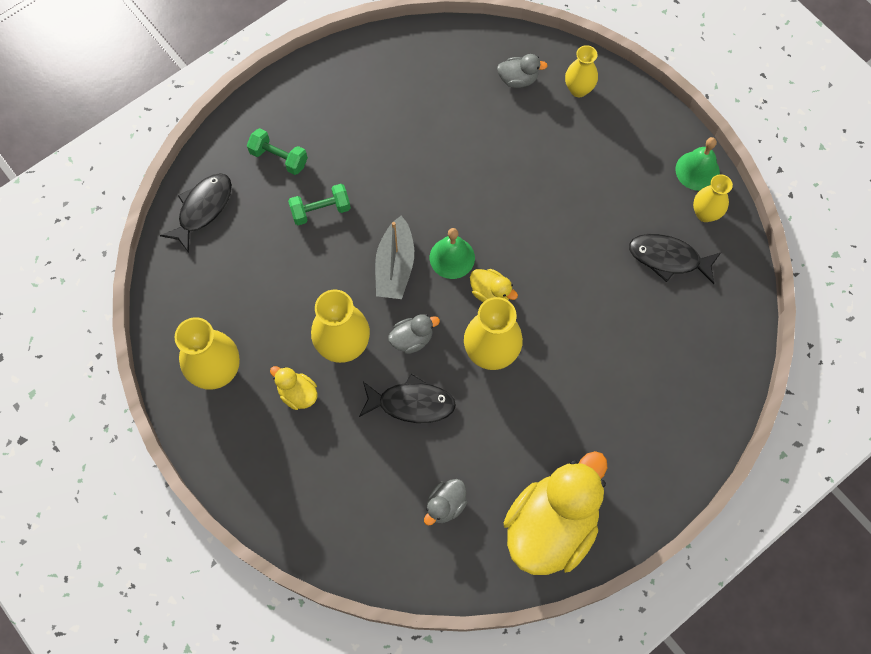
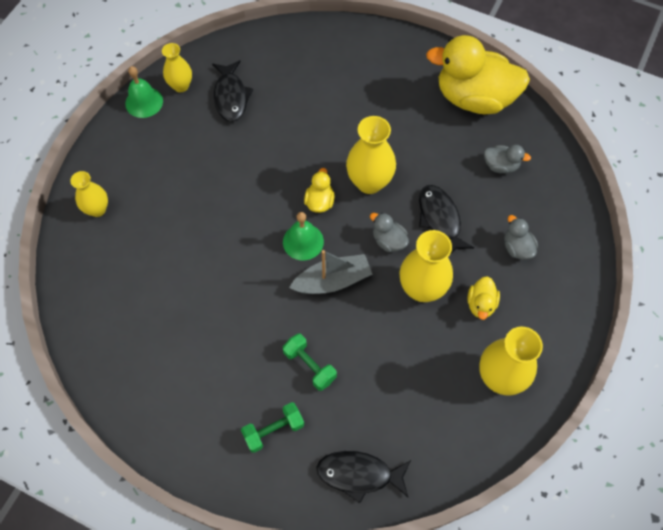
camera: 115 degrees left, 5 degrees down
green dumbbell [247,128,308,175] -> green dumbbell turned 60 degrees clockwise [241,402,304,453]
grey duck [497,54,548,88] -> grey duck moved to [504,215,538,260]

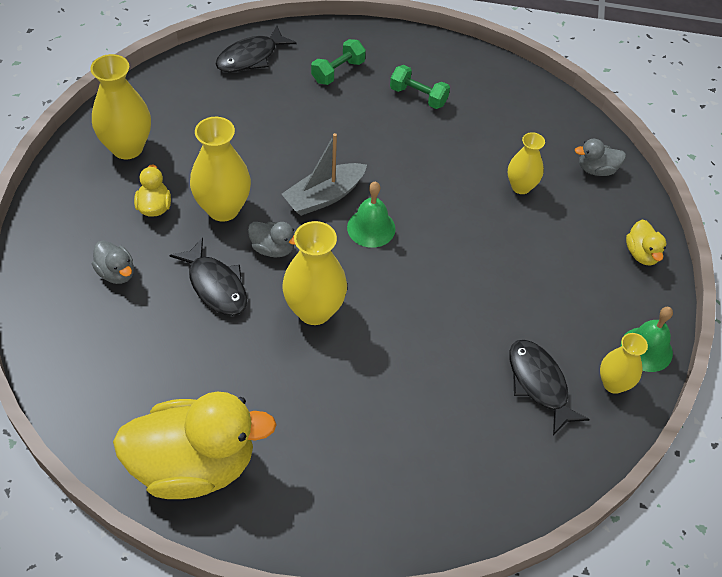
camera: 160 degrees right, 10 degrees down
yellow vase [70,171,108,217] -> yellow vase moved to [508,132,545,194]
green dumbbell [283,333,337,391] -> green dumbbell moved to [390,65,450,109]
yellow duck [304,168,335,213] -> yellow duck moved to [626,219,666,266]
black fish [316,451,411,504] -> black fish turned 150 degrees clockwise [216,25,297,73]
grey duck [484,145,531,173] -> grey duck moved to [575,139,626,176]

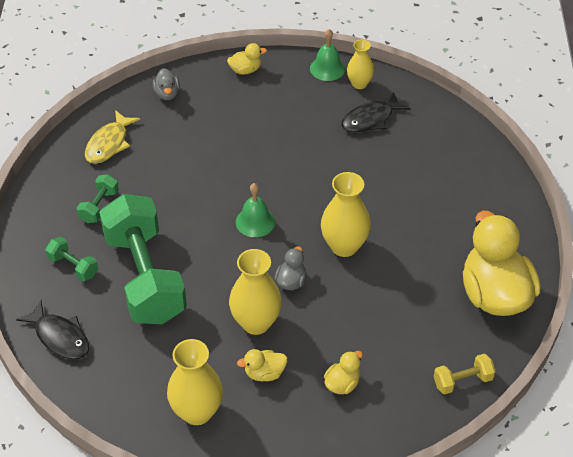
camera: 95 degrees left, 5 degrees down
grey duck [92,241,134,284] -> yellow duck [324,351,363,394]
black fish [169,238,247,316] -> none
grey boat [282,133,367,216] -> none
yellow vase [508,132,545,194] -> none
none -> yellow fish [85,110,140,164]
none -> green dumbbell [99,194,187,324]
none -> yellow dumbbell [434,354,496,395]

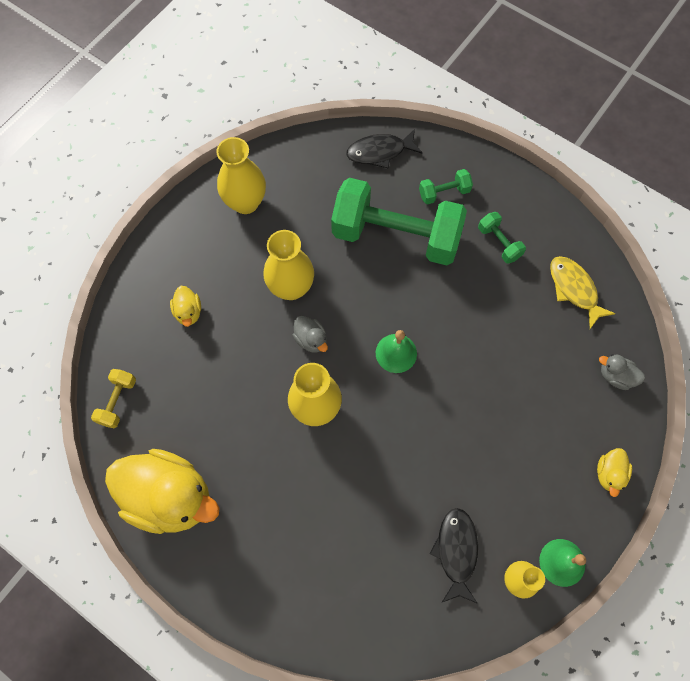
camera: 125 degrees right, 20 degrees up
yellow duck [237,349,287,381] -> none

